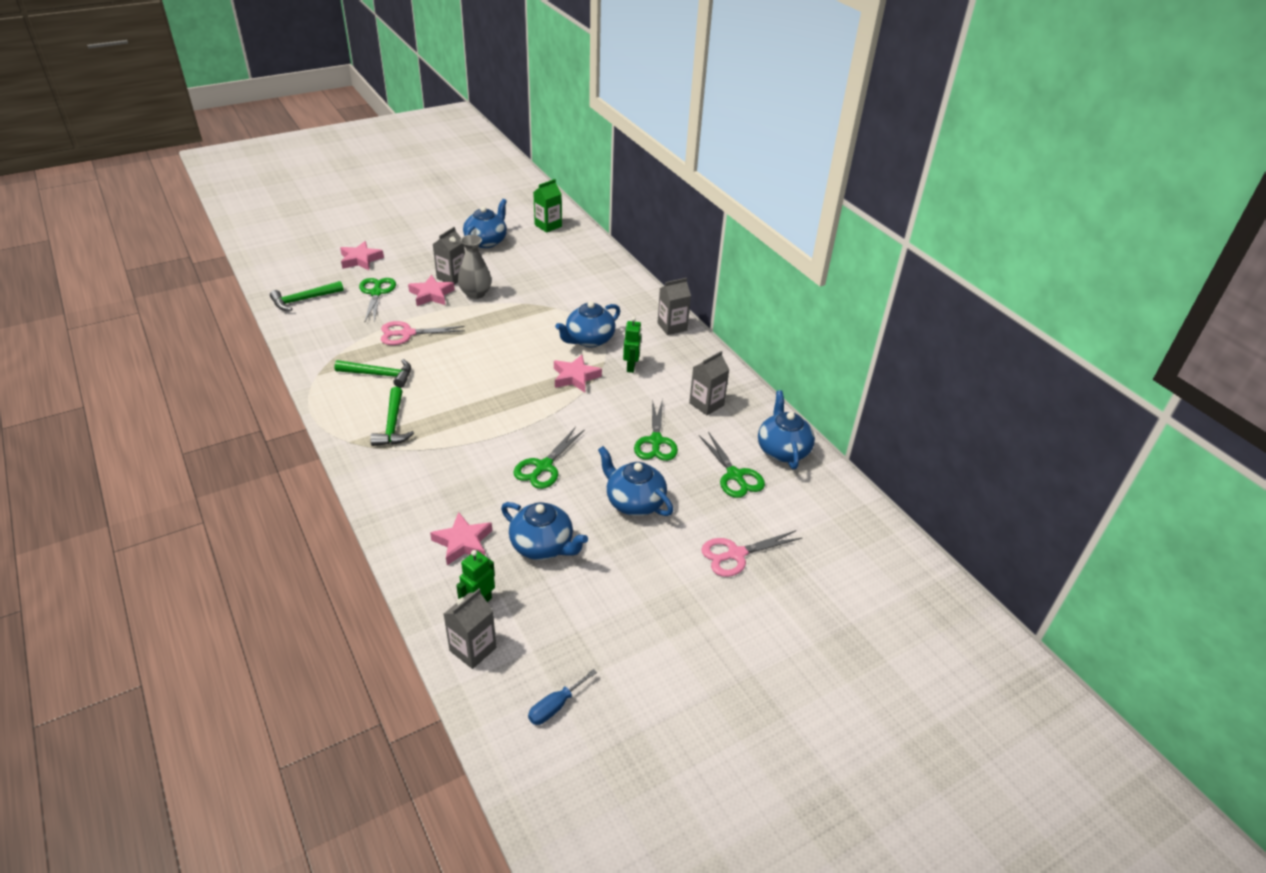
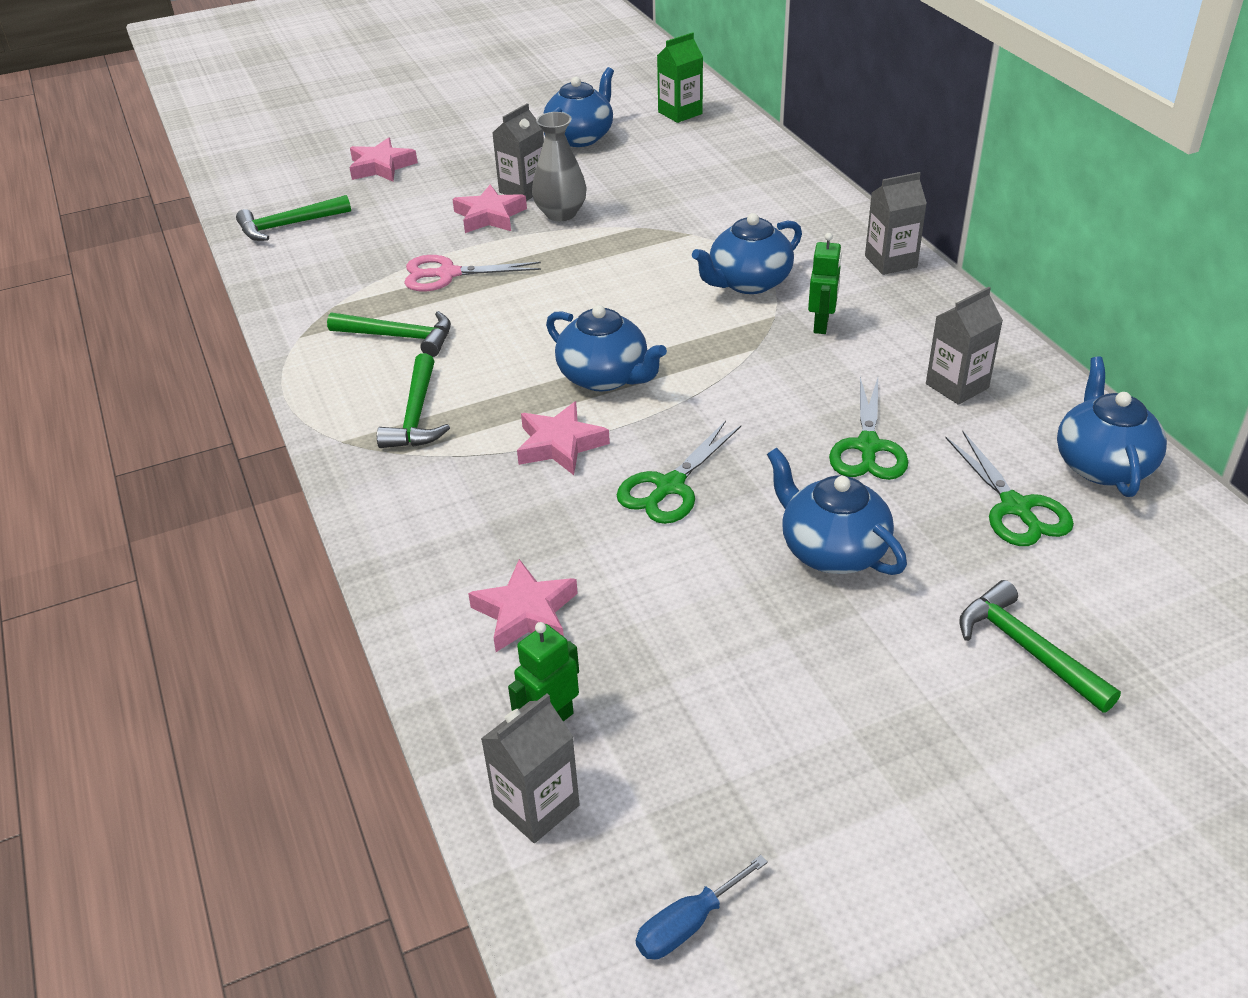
camera: 10 degrees right, 0 degrees up
green scissors [359,278,396,323] -> none
blue teapot [501,502,588,560] -> blue teapot moved to [546,305,667,391]
pink star [554,355,602,393] -> pink star moved to [517,401,610,475]
pink scissors [701,530,802,577] -> green hammer [959,580,1121,713]

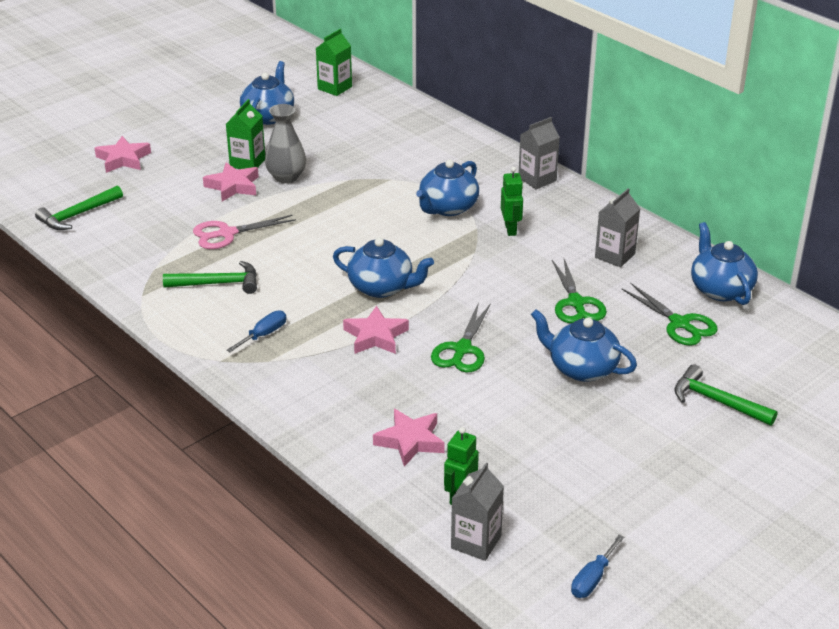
camera: 20 degrees left, 5 degrees down
green hammer [377,353,450,448] -> blue screwdriver [227,310,286,352]
grey carton [492,103,544,201] -> green carton [226,99,265,169]

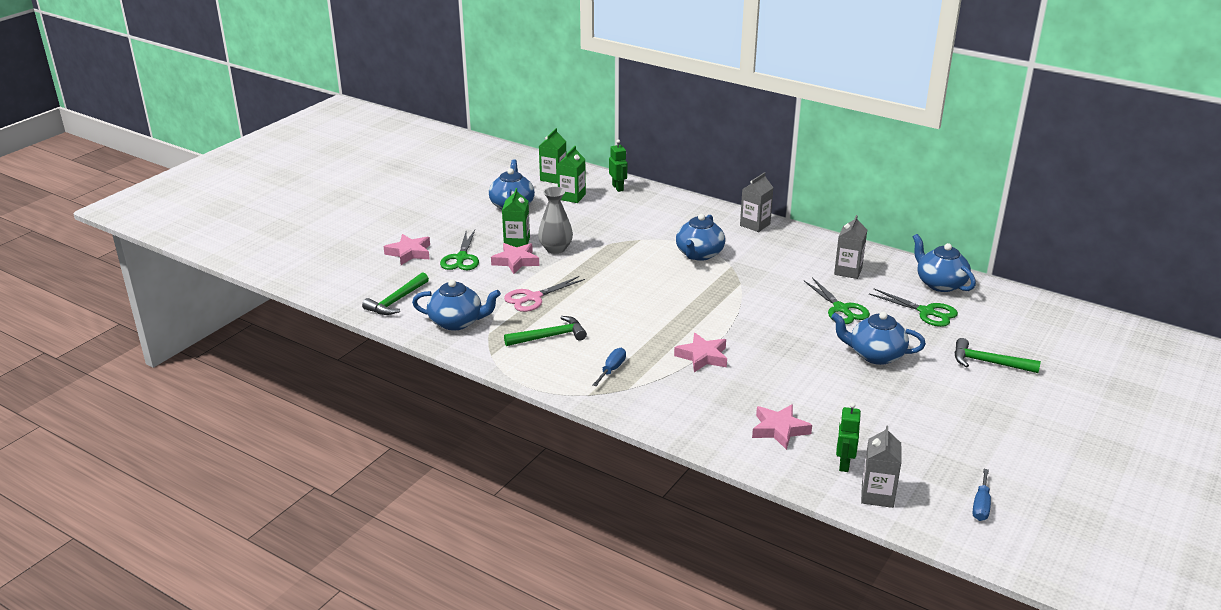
camera: 15 degrees left, 5 degrees down
blue teapot [333,237,434,298] -> blue teapot moved to [412,280,501,331]
green scissors [431,302,491,372] -> green scissors moved to [440,230,479,270]
green robot [501,167,523,236] -> green robot moved to [609,139,627,192]
none -> green carton [557,146,586,203]

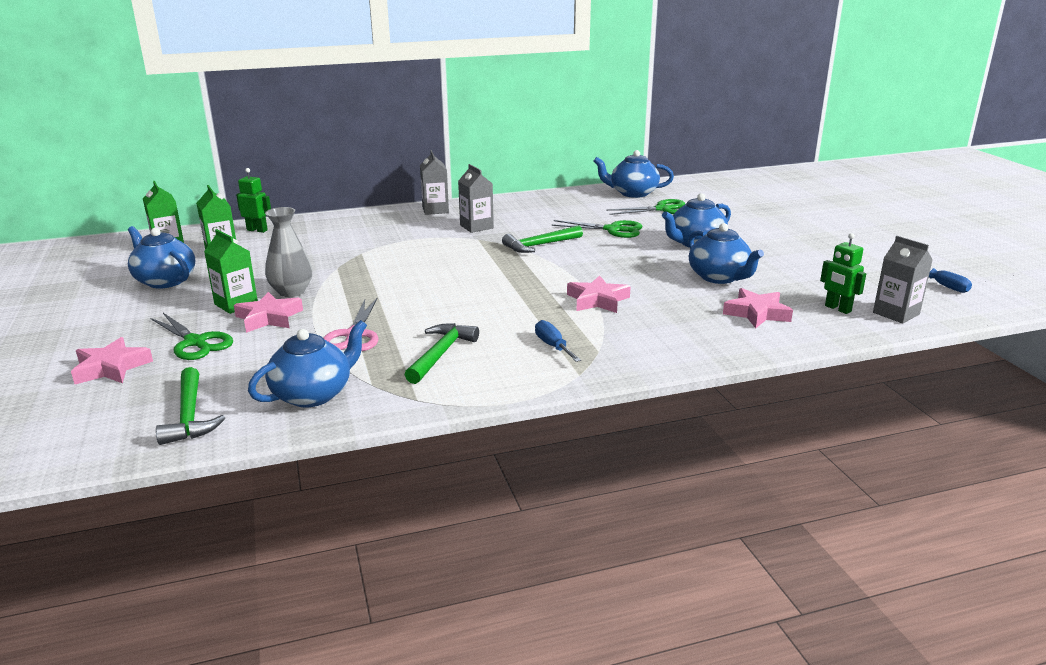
camera: 50 degrees left, 5 degrees down
blue teapot [676,214,725,261] -> blue teapot moved to [688,223,764,284]
grey carton [834,215,867,279] -> grey carton moved to [458,164,494,233]
green hammer [954,338,1041,373] -> green hammer moved to [502,225,583,253]

